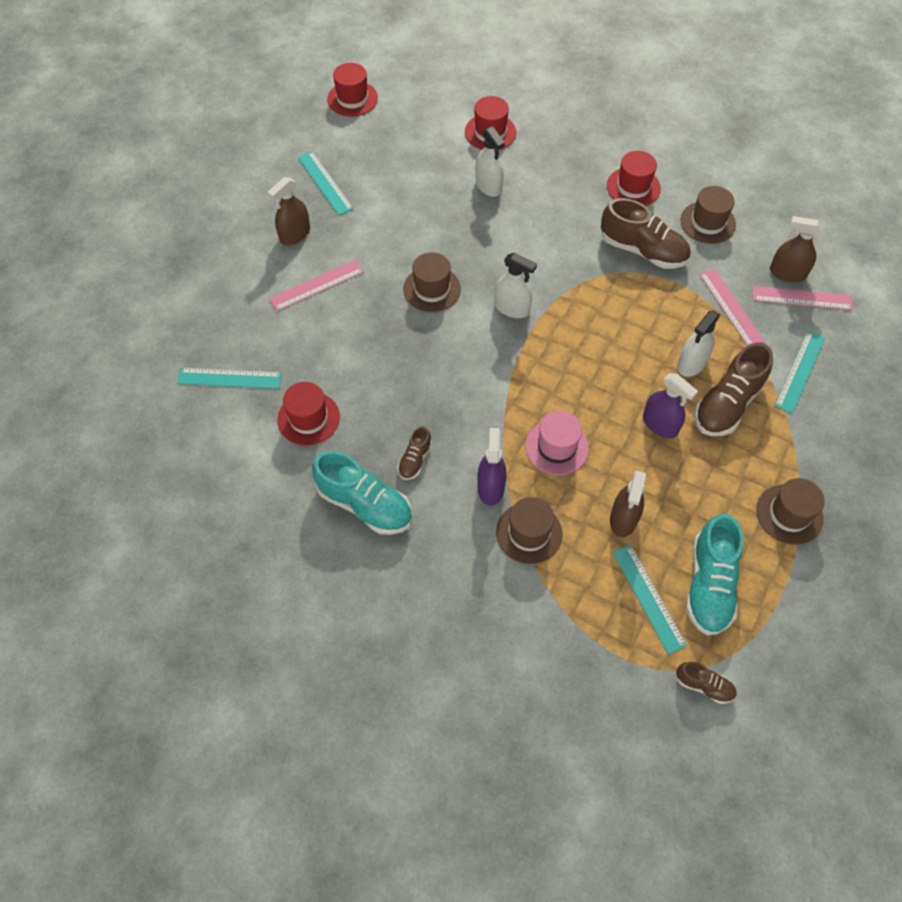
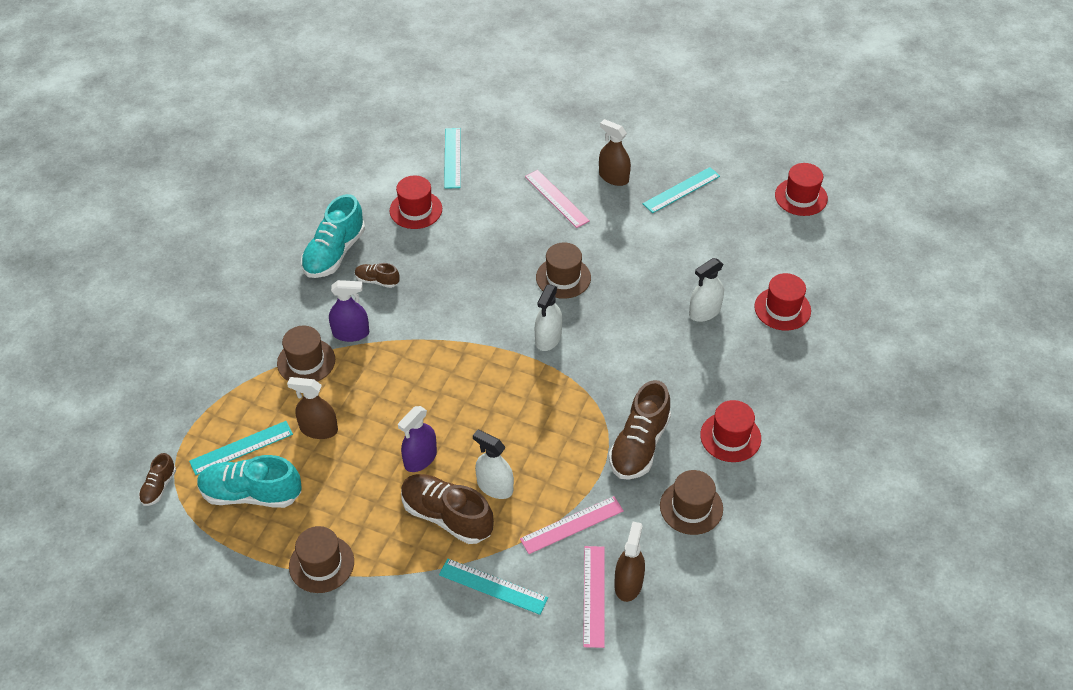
camera: 85 degrees right, 10 degrees down
pink hat [525,411,589,475] -> none

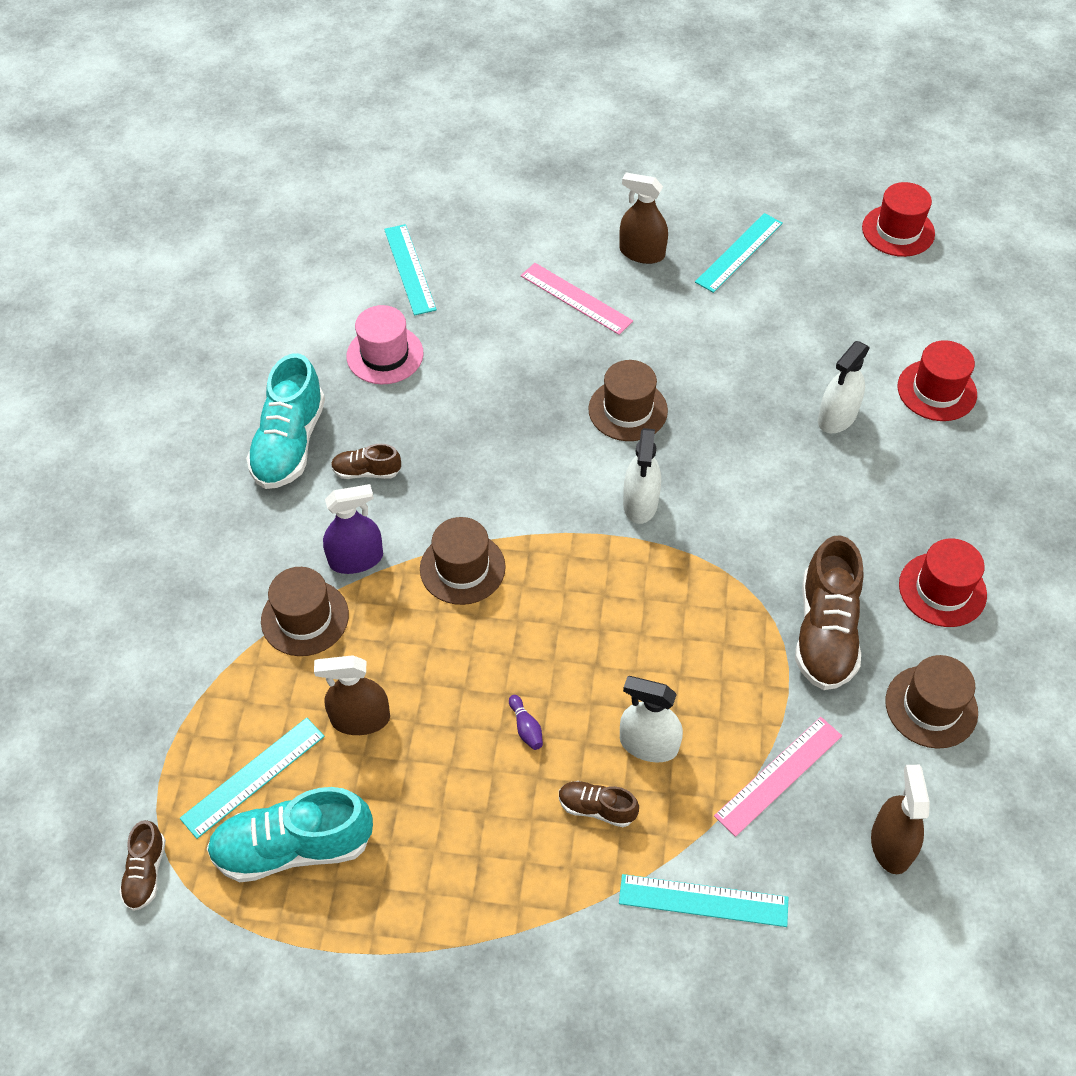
camera: 15 degrees left, 5 degrees up
brown hat [289,526,354,593] -> brown hat moved to [420,517,506,605]
red hat [390,176,442,229] -> pink hat [347,305,423,384]
purple spray bottle [398,406,437,472] -> purple bowling pin [509,695,543,750]
brown shoe [401,474,494,544] -> brown shoe [559,781,639,827], size x0.51
pink ruler [583,546,605,648] -> none

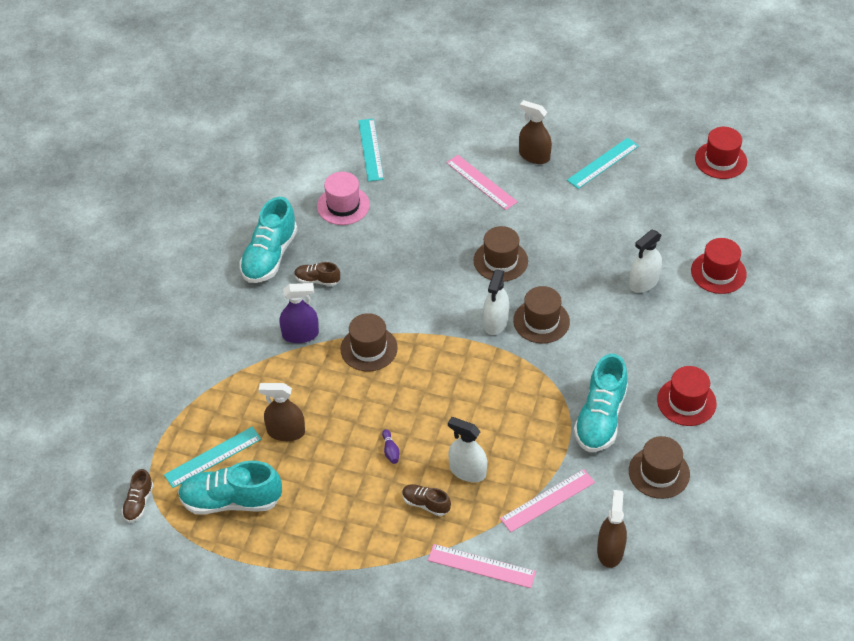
camera: 10 degrees right, 5 degrees down
brown hat [261,567,349,656] -> brown hat moved to [513,286,570,344]
turquoise ruler [619,874,789,927] -> pink ruler [428,544,536,588]
brown shoe [795,535,864,690] -> turquoise shoe [574,354,628,452]

